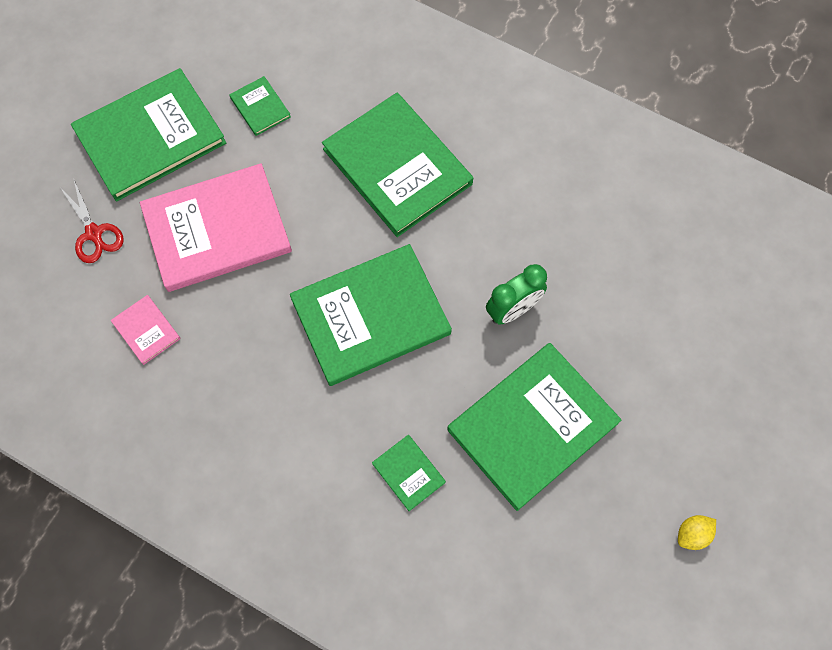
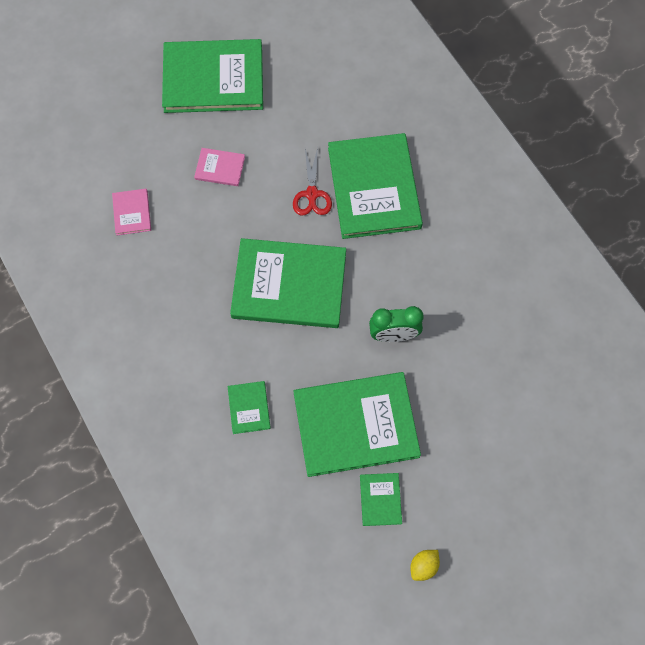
camera: 30 degrees right, 0 degrees up
red scissors [59,180,124,263] -> red scissors moved to [293,147,332,215]
pink book [140,163,292,292] -> pink book [194,148,245,186], size x0.43
green book [229,76,291,136] -> green book moved to [360,473,402,526]
yellow lemon [678,515,716,550] -> yellow lemon turned 45 degrees counterclockwise [411,550,440,581]

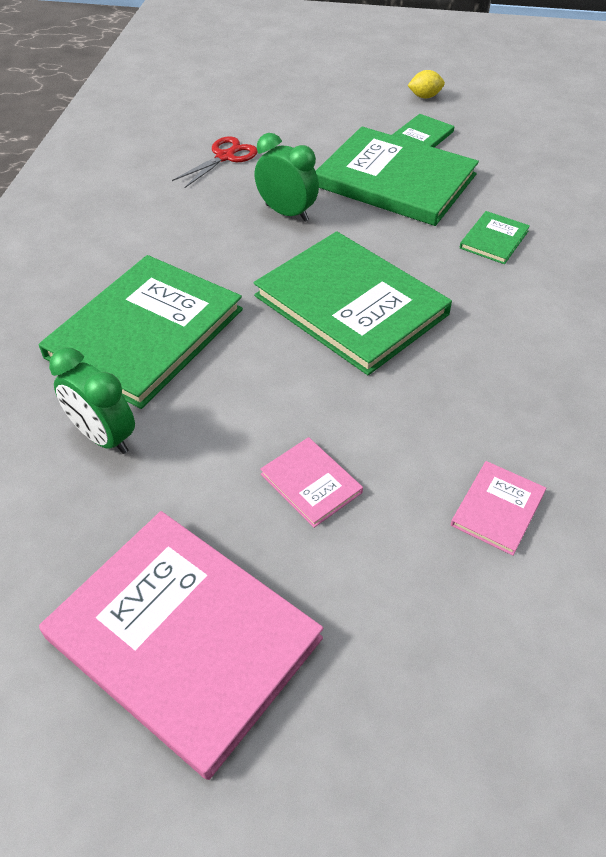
camera: 140 degrees left, 20 degrees down
green book [162,39,263,113] -> pink book [39,511,323,780]
red scissors [293,147,332,215] -> red scissors moved to [172,136,257,188]
none -> green clock [49,348,135,454]

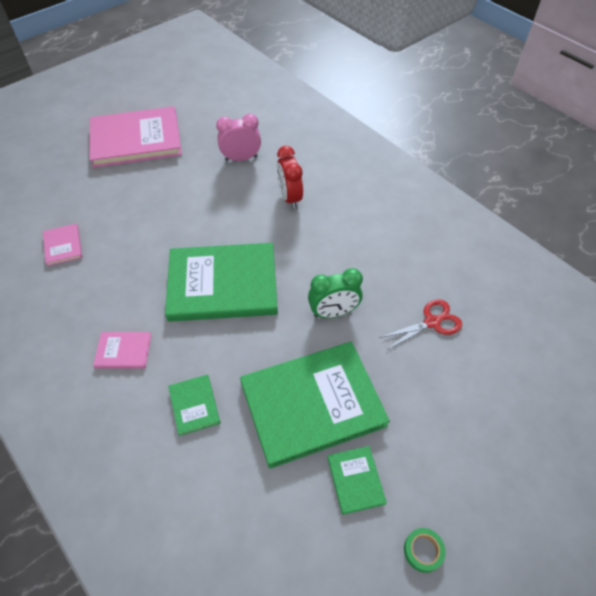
camera: 130 degrees right, 5 degrees up
green book [38,255,243,409] -> red clock [277,146,303,209]
green clock [49,348,135,454] -> pink clock [216,114,261,161]
red scissors [172,136,257,188] -> red scissors turned 105 degrees counterclockwise [380,299,462,350]
pink book [260,437,363,528] -> pink book moved to [93,332,152,369]
yellow lemon [407,70,445,98] -> green tape [404,528,446,573]

